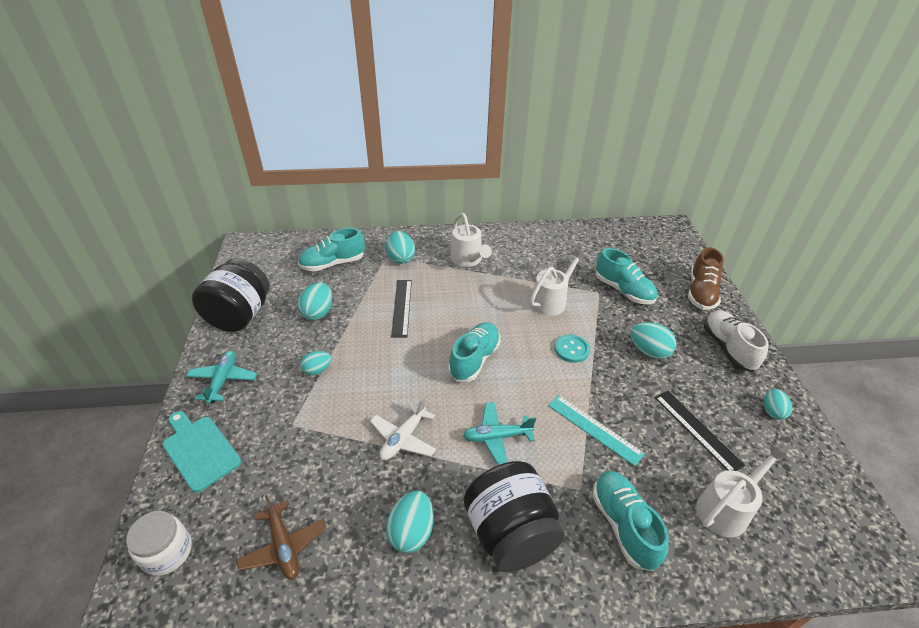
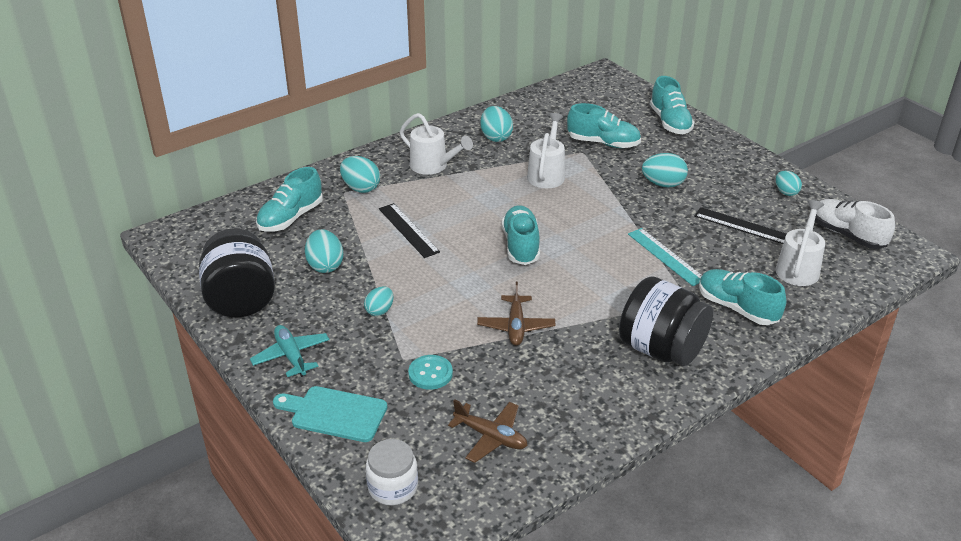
camera: 30 degrees left, 5 degrees down
white plane [370,397,436,460] -> brown plane [477,282,555,346]
turquoise egg [386,491,434,553] -> turquoise egg moved to [481,106,513,142]
turquoise plane [463,402,536,465] -> none
turquoise ruler [548,395,645,466] -> turquoise ruler turned 45 degrees clockwise [628,228,702,286]
turquoise button [555,334,590,363] -> turquoise button moved to [408,355,453,390]
brown shoe [688,247,724,310] -> turquoise shoe [650,76,695,134]
white shoe [704,310,769,372] -> white shoe moved to [815,199,895,249]

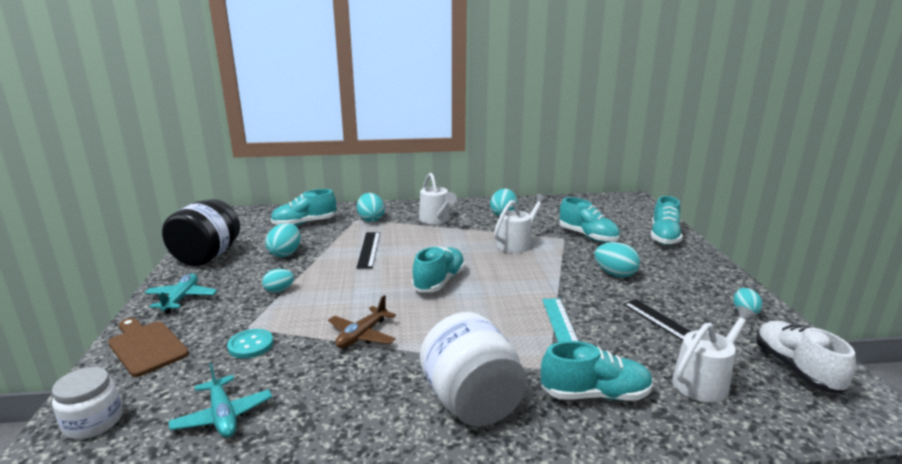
camera: 30 degrees right, 15 degrees down
turquoise cutting board [273,386,387,442] -> brown cutting board [108,318,189,377]
brown plane [448,399,528,463] -> turquoise plane [168,363,272,438]
black jar [619,276,713,366] -> white jar [420,312,527,427]
turquoise shoe [699,269,786,325] -> turquoise shoe turned 105 degrees clockwise [541,341,653,401]

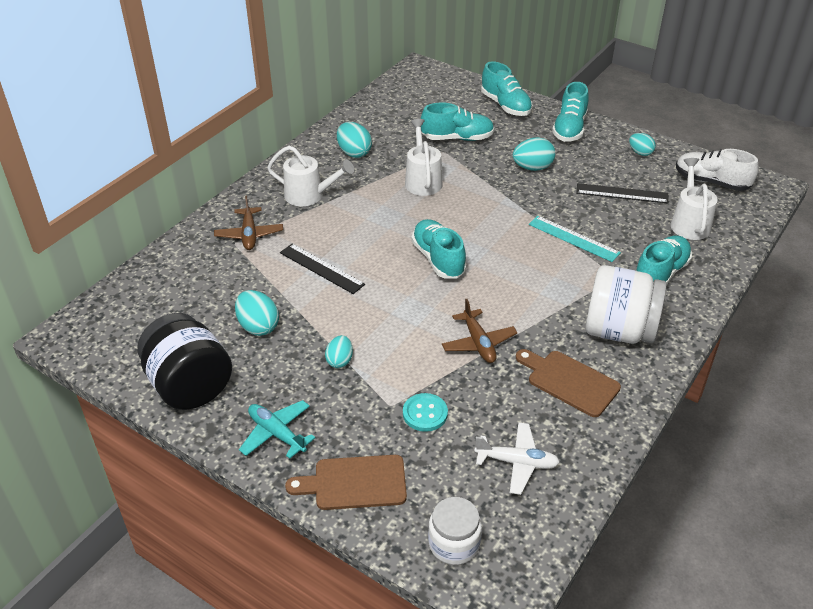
camera: 50 degrees left, 20 degrees up
turquoise plane [168,363,272,438] -> white plane [474,422,560,495]
turquoise shoe [270,189,336,226] -> turquoise shoe moved to [552,82,589,142]
turquoise egg [357,193,385,222] -> brown plane [214,196,283,250]
none -> brown cutting board [516,349,621,417]

